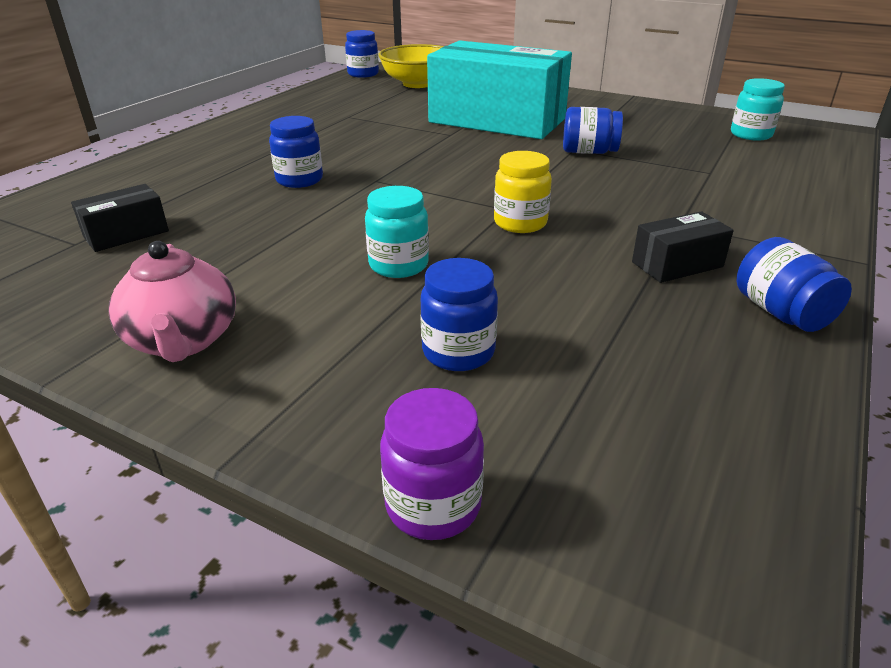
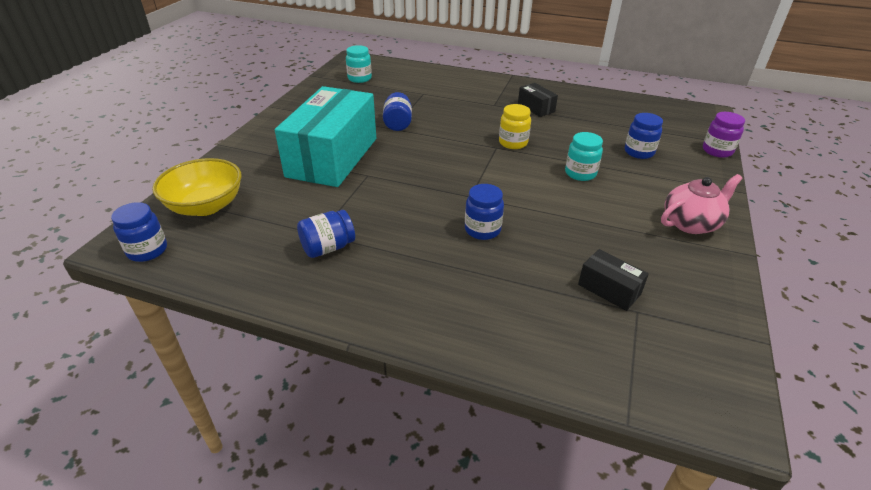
camera: 100 degrees left, 5 degrees up
blue jar [737,237,852,332] -> blue jar moved to [297,210,355,258]

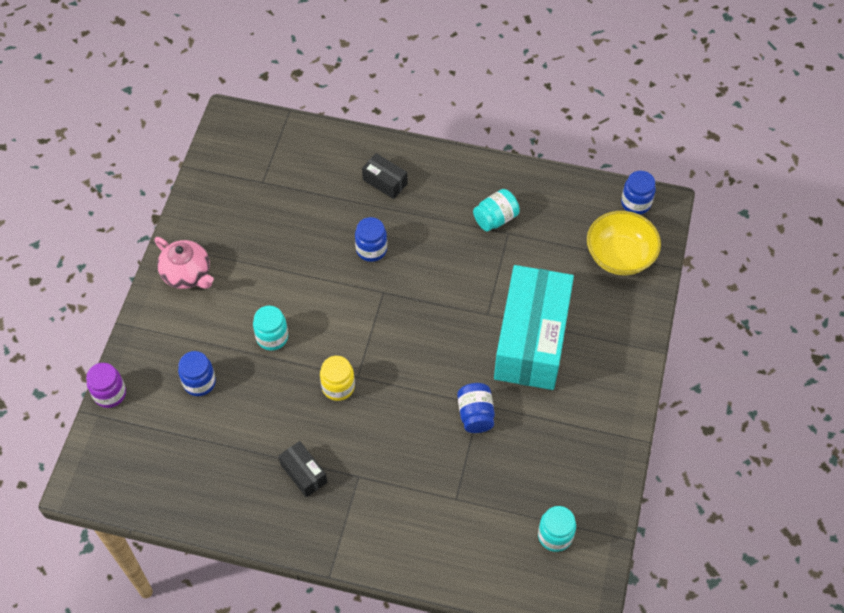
camera: 175 degrees right, 20 degrees up
blue jar [297,210,355,258] -> turquoise jar [473,189,520,231]
black box [578,249,649,311] -> black box moved to [362,153,407,199]
pink teapot [661,174,743,234] -> pink teapot turned 105 degrees counterclockwise [155,237,214,289]

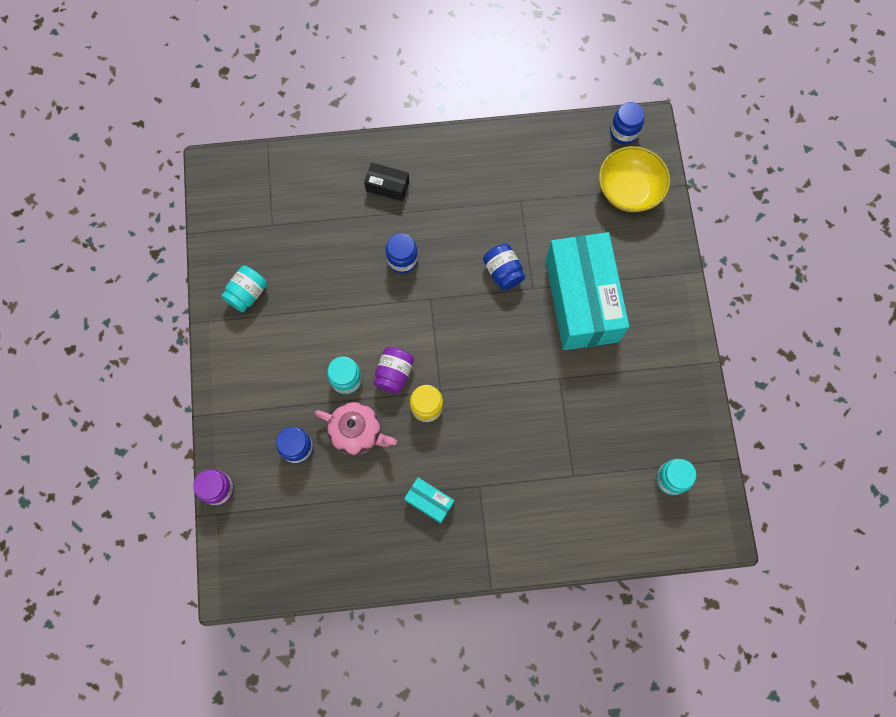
camera: 20 degrees left, 15 degrees up
pink teapot [155,237,214,289] -> pink teapot moved to [315,402,397,455]
black box [279,441,327,497] -> turquoise box [404,477,454,524]
blue jar [457,383,495,433] -> blue jar moved to [483,244,525,291]
turquoise jar [473,189,520,231] -> turquoise jar moved to [221,266,267,312]
none -> purple jar [373,347,414,394]

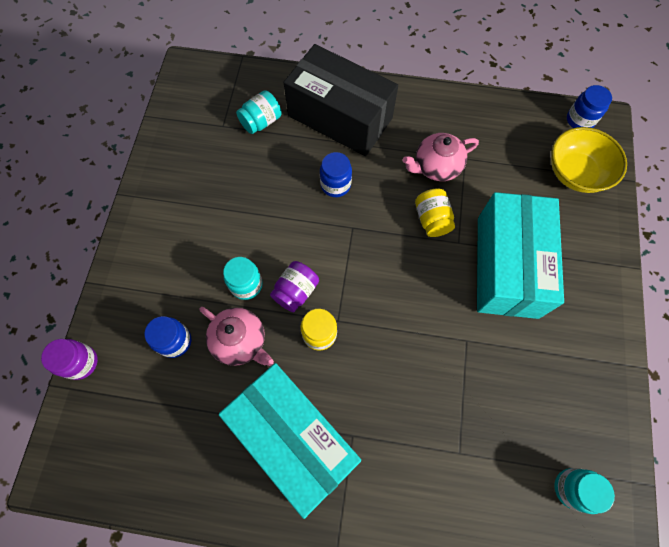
camera: 15 degrees right, 5 degrees down
turquoise jar [221,266,267,312] -> turquoise jar moved to [236,90,282,134]
black box [364,162,409,202] -> black box [284,44,398,156], size x2.42
turquoise box [404,477,454,524] -> turquoise box [219,363,361,519], size x2.42
blue jar [483,244,525,291] -> yellow jar [415,188,455,237]
none -> pink teapot [403,133,479,181]

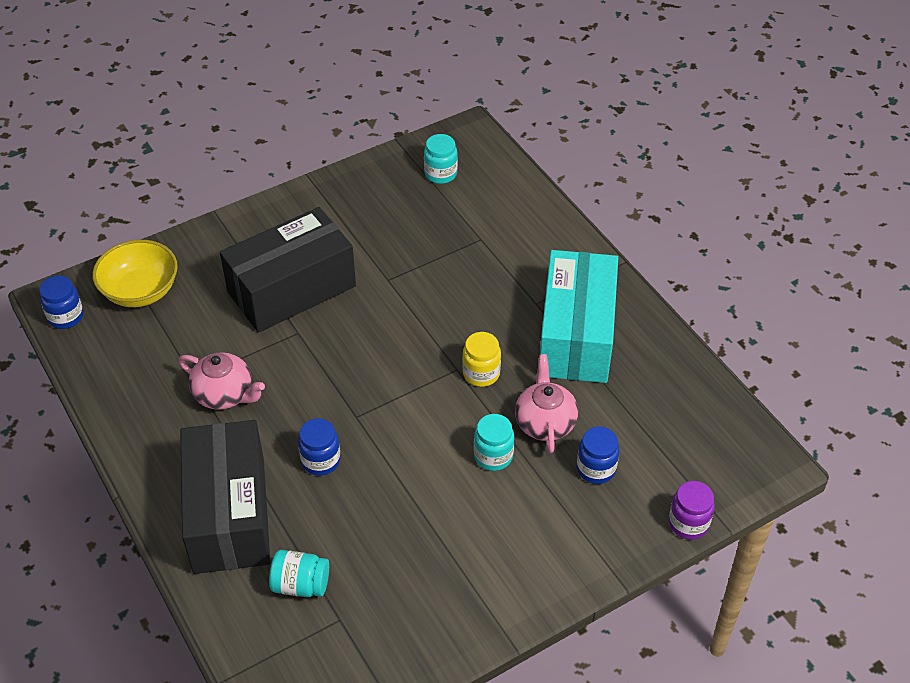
camera: 130 degrees left, 20 degrees down
purple jar [270,261,319,312] -> none
yellow jar [415,188,455,237] -> none
turquoise box [477,192,564,319] -> black box [220,207,356,333]

